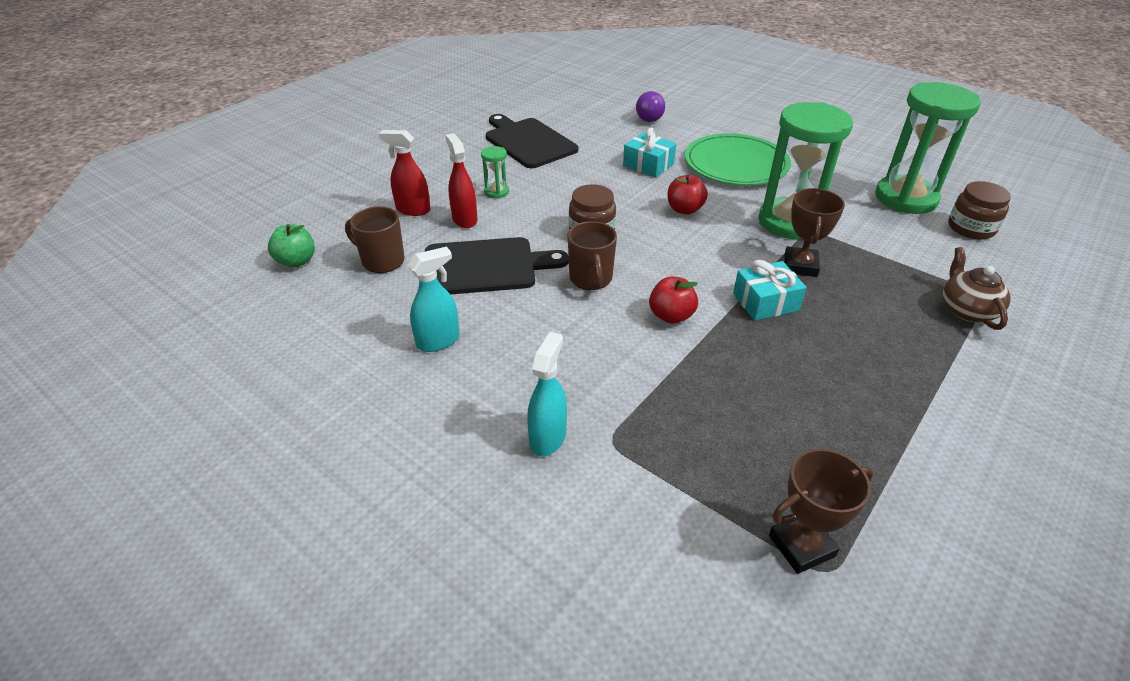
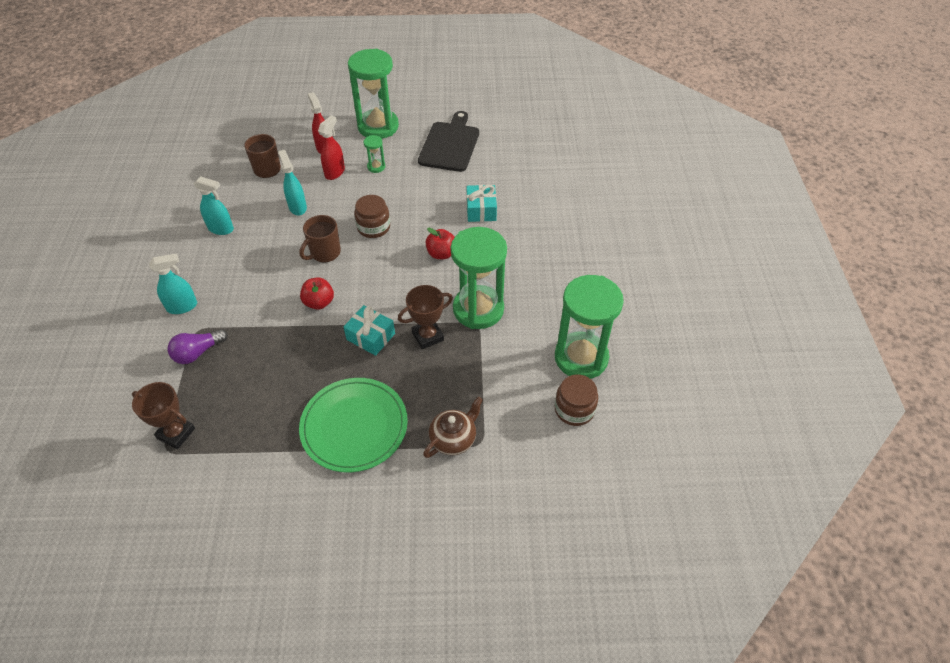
camera: 50 degrees right, 10 degrees up
green apple [268,224,315,268] -> none
black cutting board [425,237,569,295] -> turquoise spray bottle [278,150,307,216]
purple light bulb [636,91,665,122] -> purple light bulb moved to [168,329,228,364]
green plate [685,133,791,186] -> green plate moved to [299,378,408,473]
none -> green hourglass [348,49,399,139]

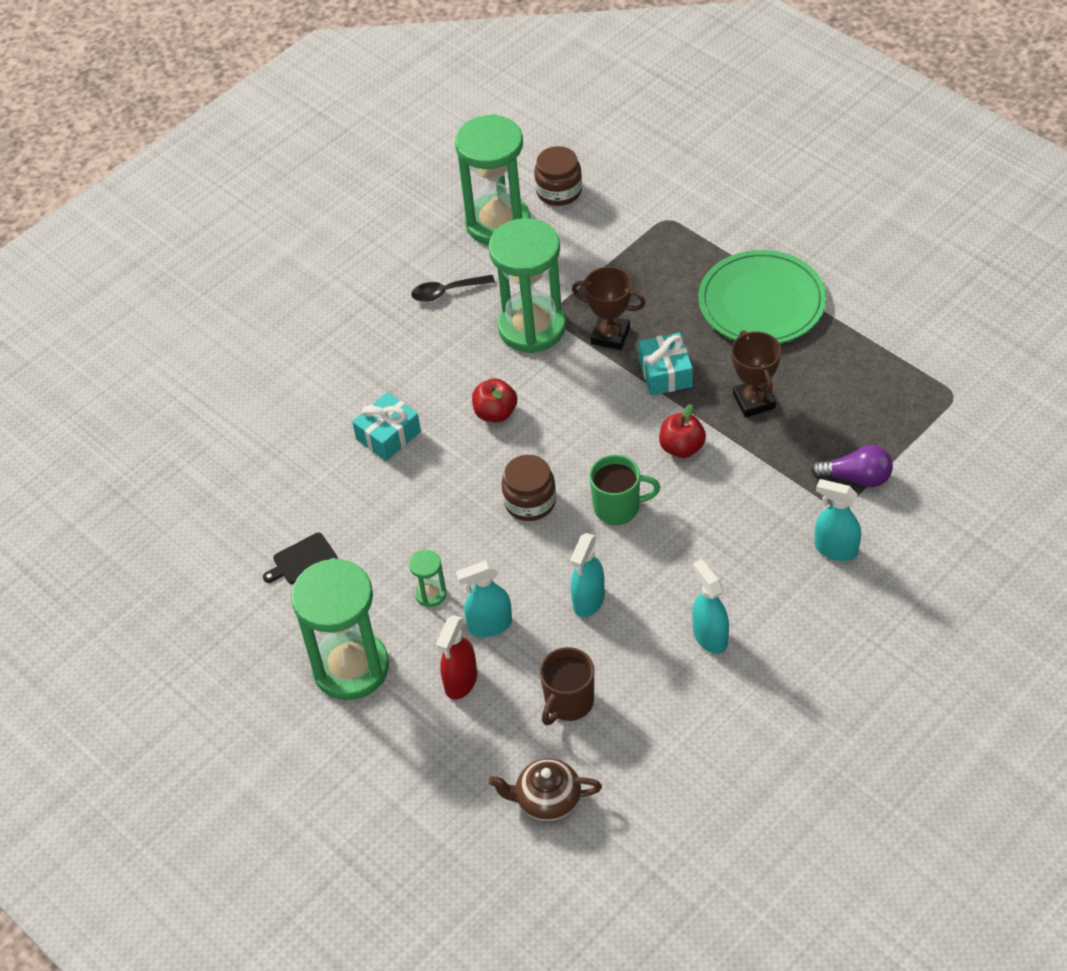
camera: 130 degrees left, 0 degrees up
brown trophy [132,382,195,449] -> brown trophy moved to [731,330,781,417]
brown mug [299,215,341,262] -> green mug [589,455,660,525]
red spray bottle [318,116,345,180] -> turquoise spray bottle [456,561,512,637]
black cutting board [418,111,479,172] -> black cutting board [263,533,338,584], size x0.48
brown teapot [423,397,483,458] -> brown teapot moved to [488,758,602,822]
none -> black spoon [411,275,495,302]

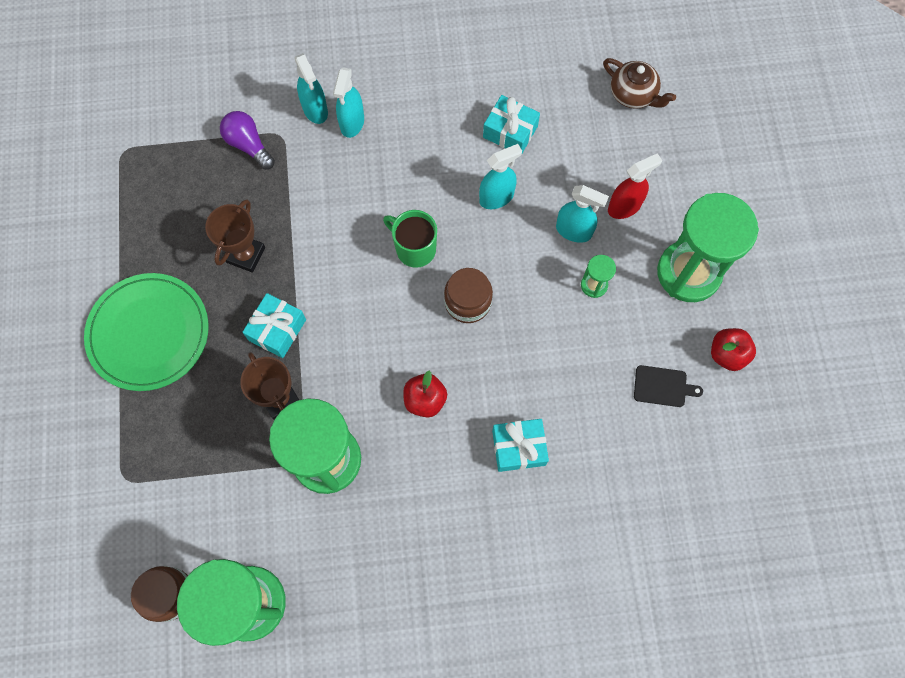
camera: 145 degrees left, 20 degrees up
black spoon [411,275,495,302] -> none
brown mug [540,647,594,725] -> none
red apple [659,404,706,458] -> red apple moved to [711,328,756,371]
turquoise spray bottle [692,559,729,654] -> turquoise spray bottle moved to [333,67,364,138]
none -> turquoise gift [483,95,540,153]

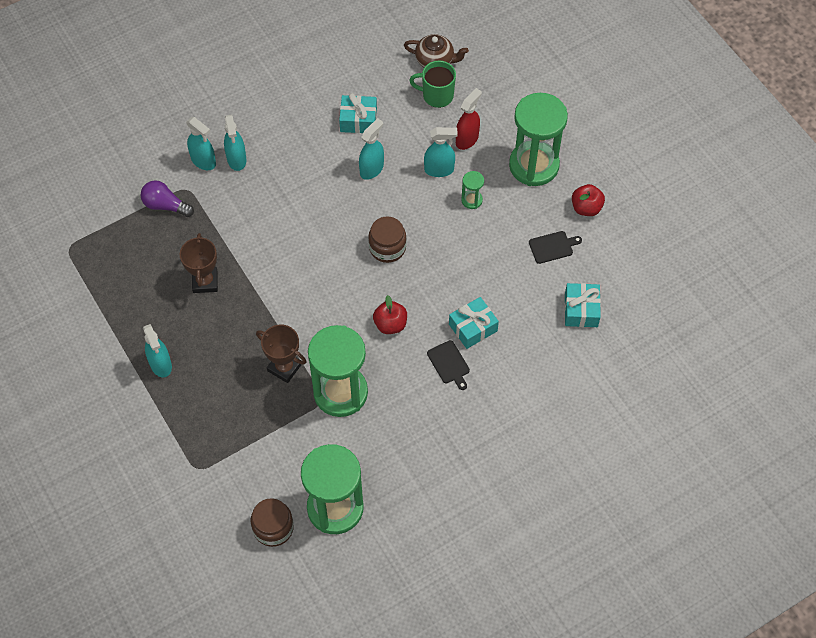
camera: 25 degrees left, 10 degrees down
green plate [84,273,209,391] -> turquoise spray bottle [143,324,172,377]
turquoise gift [242,293,306,358] -> turquoise gift moved to [564,283,601,327]
green mug [383,210,437,268] -> green mug moved to [409,60,456,108]
none -> black cutting board [427,340,470,390]

